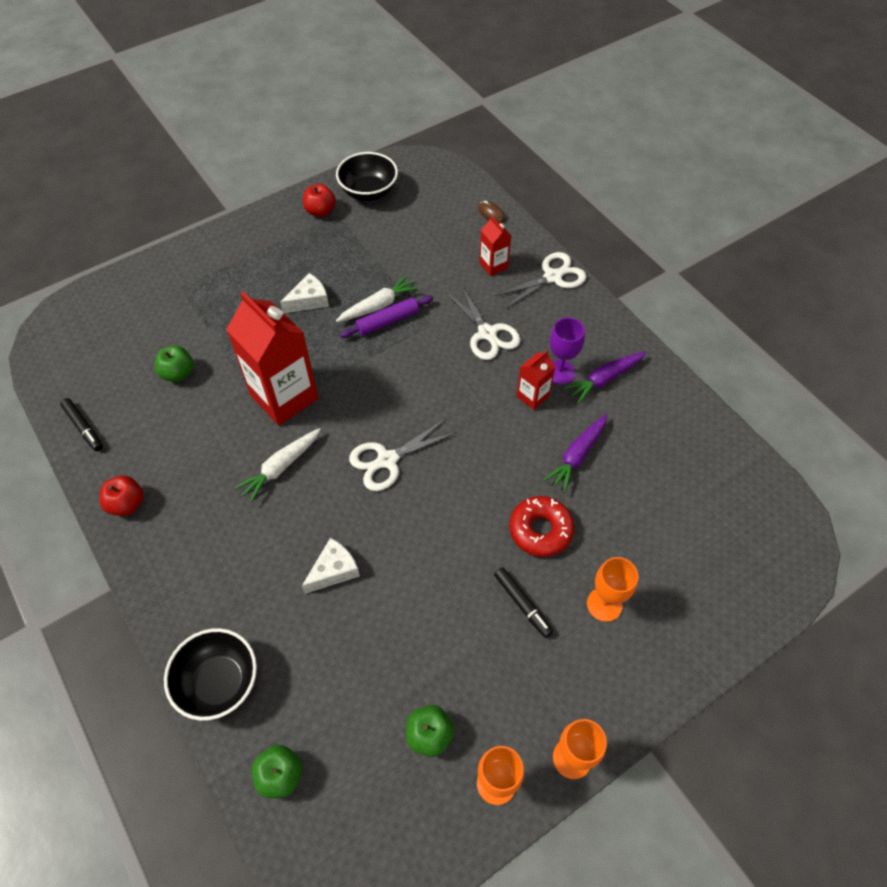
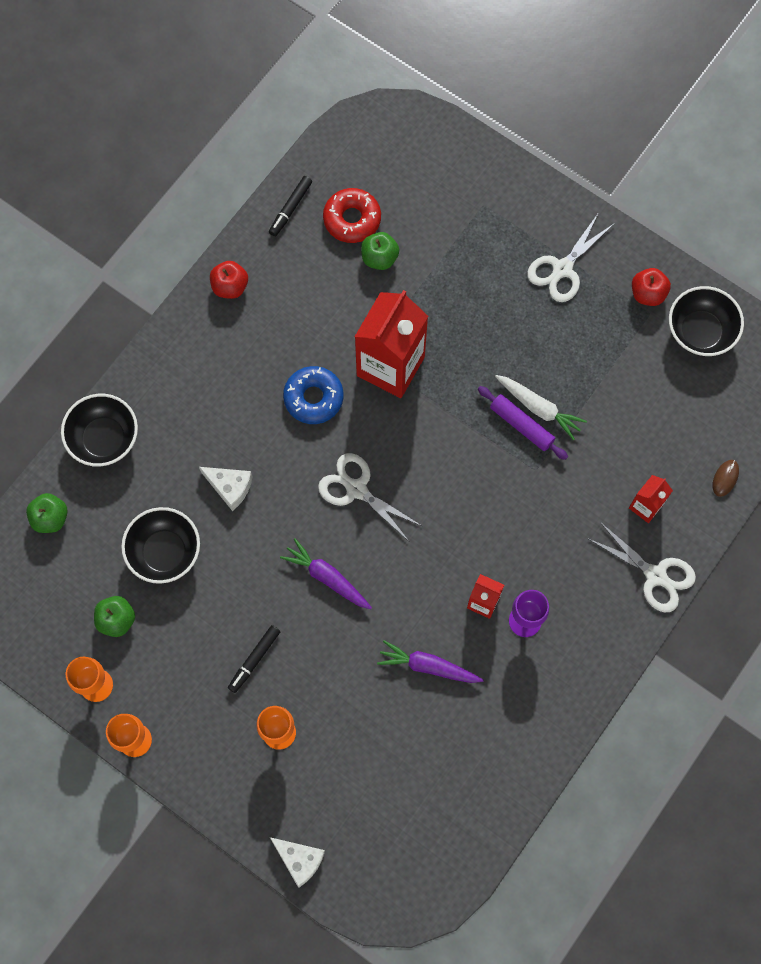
camera: 70 degrees right, 15 degrees up
white carrot [235,428,321,503] -> blue donut [283,366,344,424]
white cheese [280,273,329,313] -> white cheese moved to [270,837,325,887]
white scissors [445,285,521,360] -> white scissors moved to [527,212,615,302]
red donut [509,496,575,557] -> red donut moved to [323,188,381,243]
purple carrot [564,351,646,404] -> purple carrot moved to [280,538,372,609]
none -> black bowl [121,507,200,584]

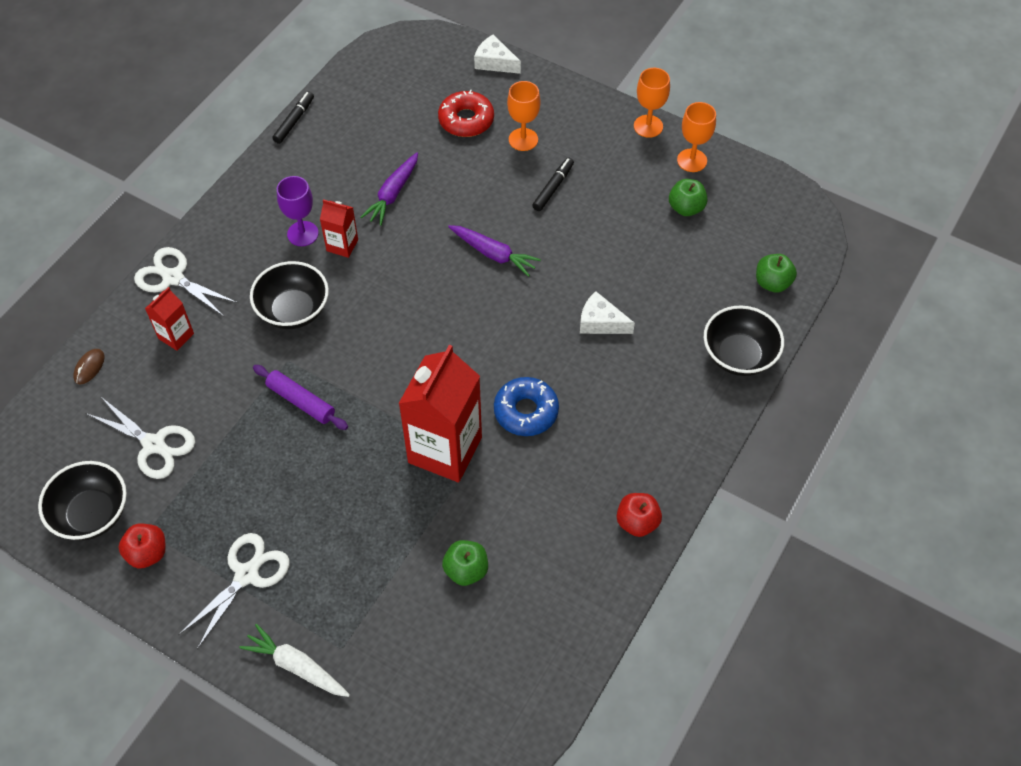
camera: 175 degrees right, 15 degrees down
black bowl [121,507,200,584] -> black bowl moved to [250,261,329,329]
black marker [269,176,312,237] -> black marker moved to [272,91,314,144]
white scissors [318,453,422,542] -> white scissors moved to [86,397,195,479]
red donut [323,188,381,243] -> red donut moved to [438,90,494,137]
purple carrot [377,640,484,683] -> purple carrot turned 105 degrees clockwise [360,152,418,226]
white carrot [495,375,587,440] -> white carrot moved to [239,624,350,697]

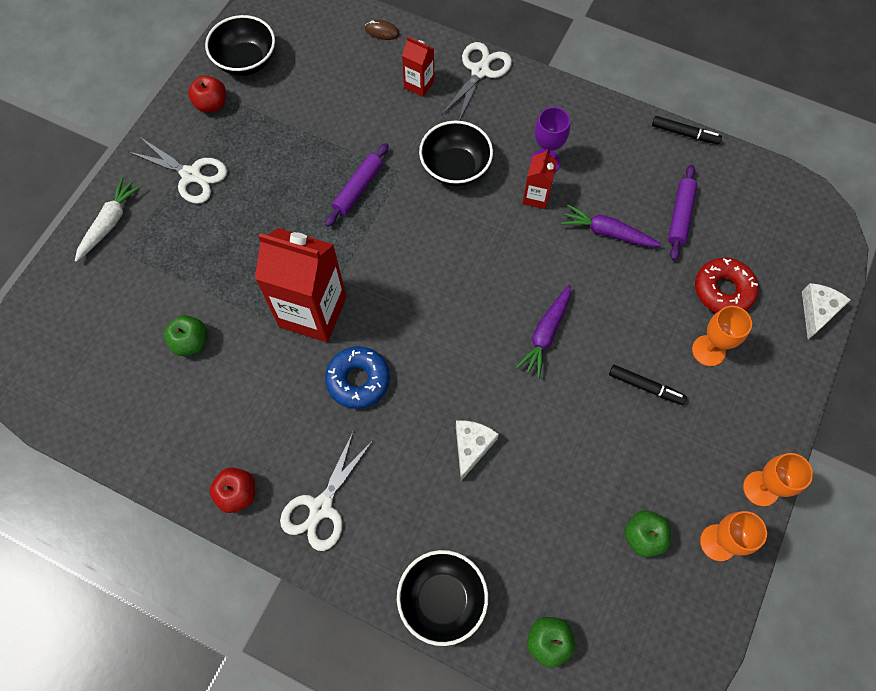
camera: 85 degrees right, 10 degrees up
white scissors [86,397,195,479] -> white scissors moved to [280,430,372,551]
none -> purple rolling pin [668,165,697,260]

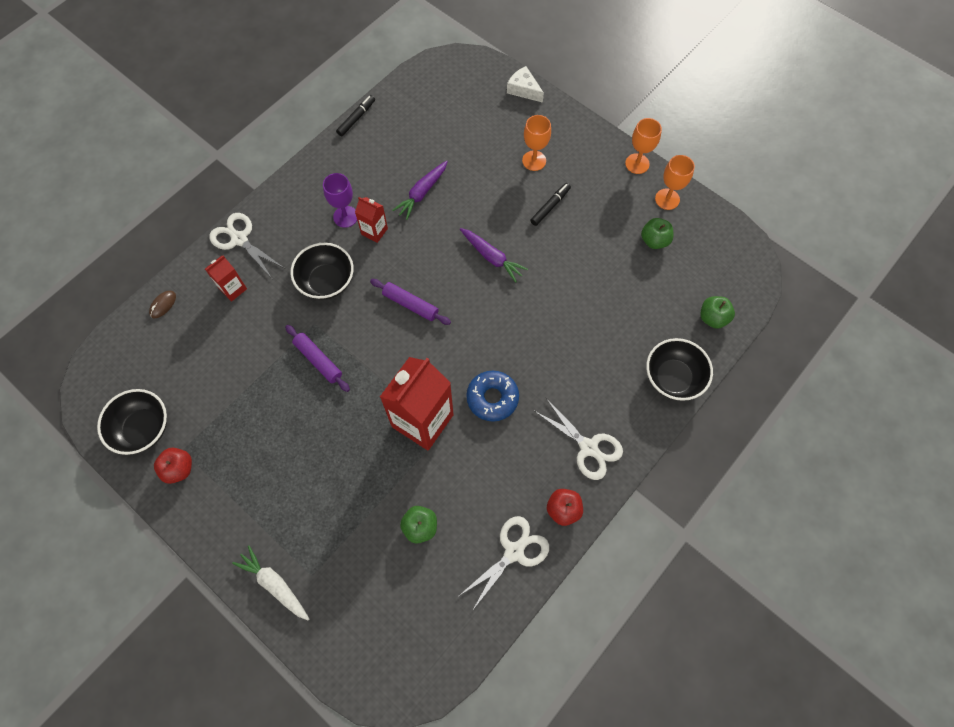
camera: 75 degrees left, 0 degrees up
white scissors [129,136,227,204] -> white scissors moved to [459,516,549,611]
white cheese [456,420,499,481] -> none
purple rolling pin [668,165,697,260] -> purple rolling pin moved to [370,279,451,325]
red donut [695,258,758,313] -> none

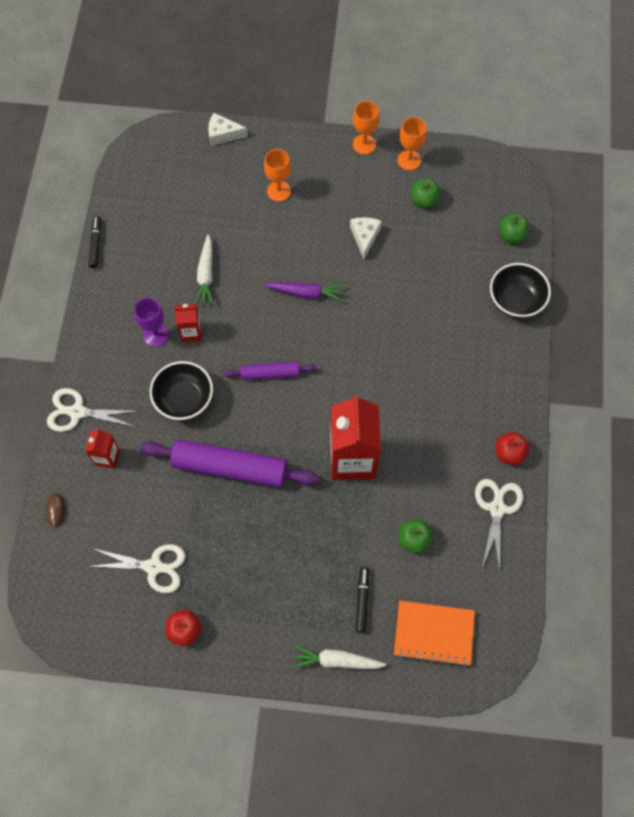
camera: 35 degrees left, 0 degrees up
black bowl [97,389,167,455] -> none
purple rolling pin [285,325,350,392] -> purple rolling pin [140,439,319,488], size x1.87
purple carrot [392,160,448,220] -> white carrot [195,234,214,305]
blue donut [466,371,519,422] -> none
black marker [530,183,571,226] -> black marker moved to [356,566,369,633]
white scissors [533,398,623,480] -> white scissors moved to [88,544,186,593]
none -> white cheese [350,217,382,259]
none -> orange notebook [394,601,475,667]

